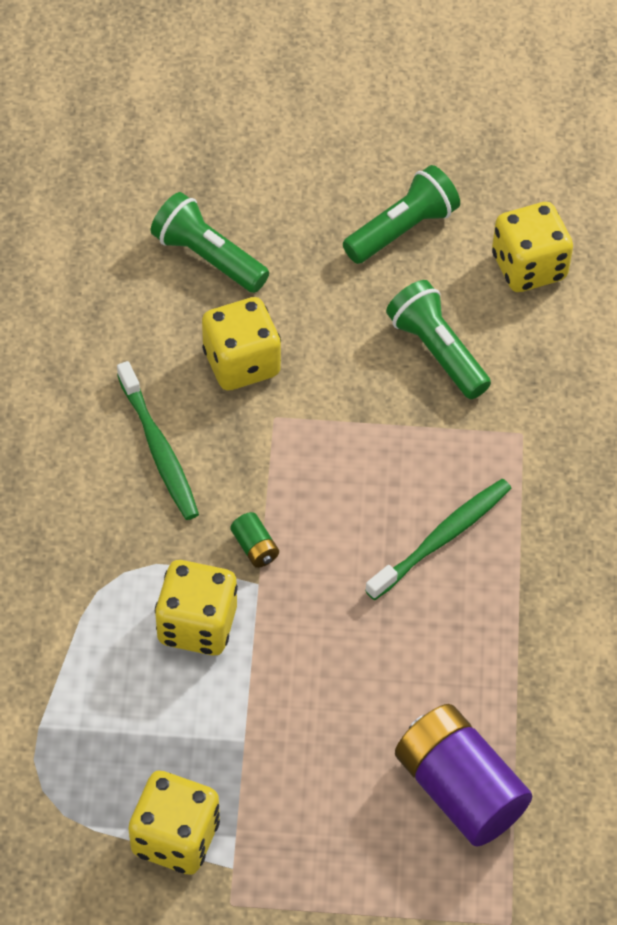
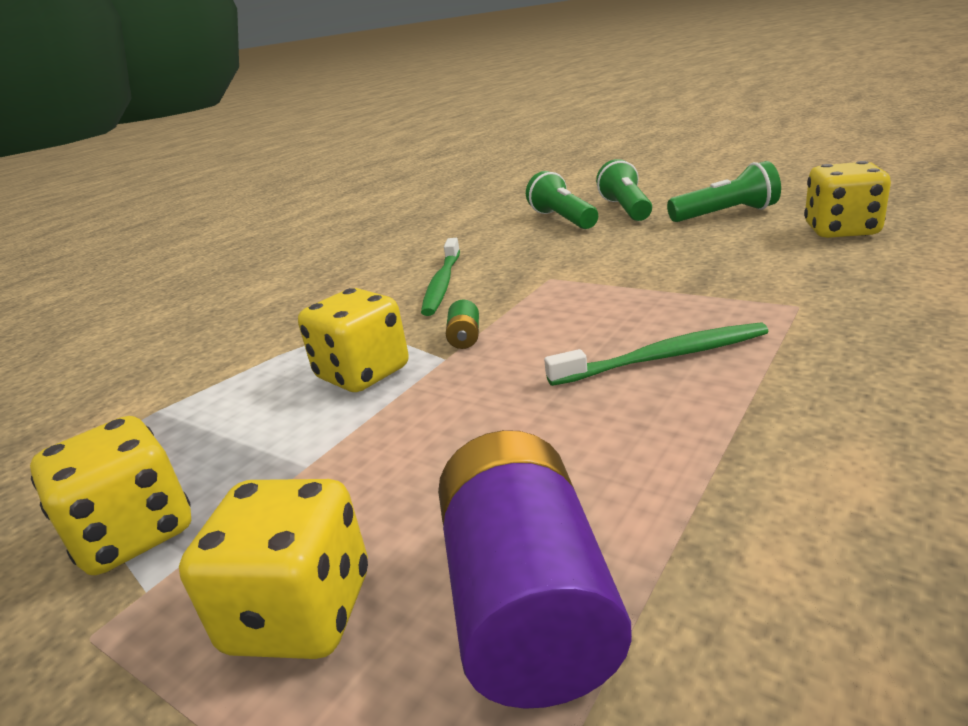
camera: 35 degrees right, 30 degrees down
yellow dice [202,297,281,390] -> yellow dice moved to [179,479,368,659]
green flashlight [386,280,491,399] -> green flashlight moved to [596,159,652,221]

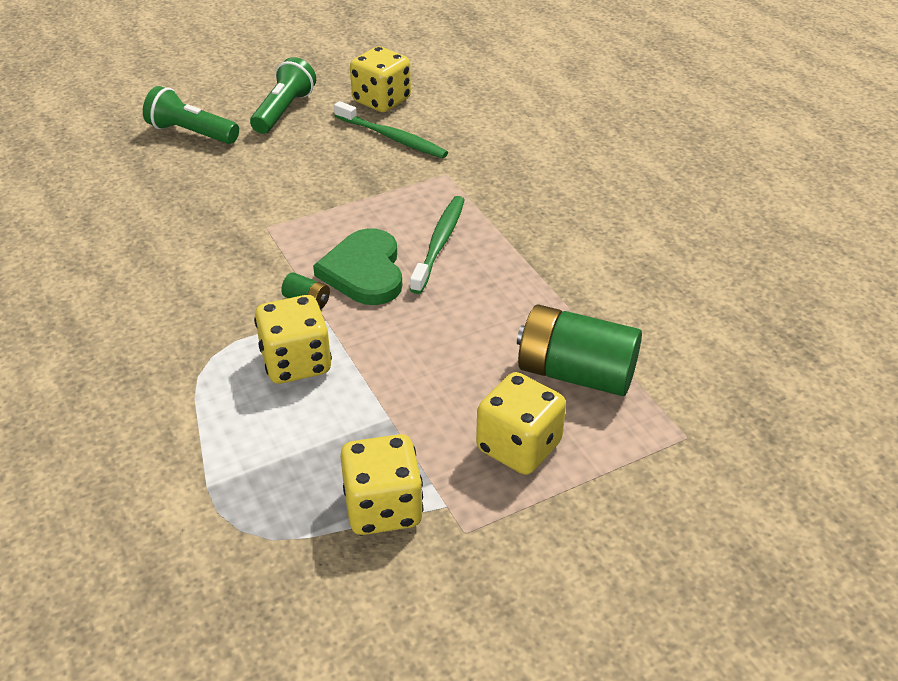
camera: 65 degrees left, 15 degrees up
green toothbrush [421,238,460,316] -> green toothbrush moved to [334,101,448,158]
purple battery [438,430,632,709] -> green battery [517,304,642,396]
green flashlight [526,171,598,229] -> none
none -> green heart [313,228,402,305]

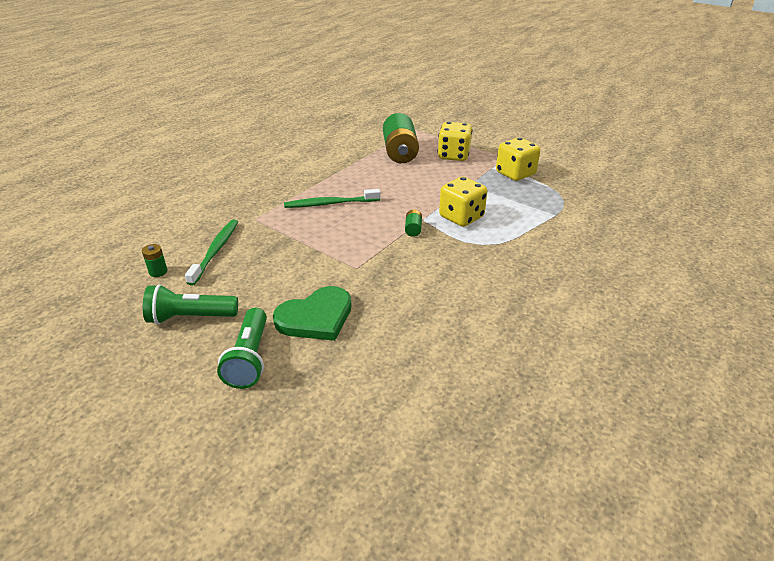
camera: 115 degrees left, 5 degrees down
green heart [313,228,402,305] -> green heart moved to [273,286,351,341]
yellow dice [350,46,411,112] -> green battery [142,244,167,277]

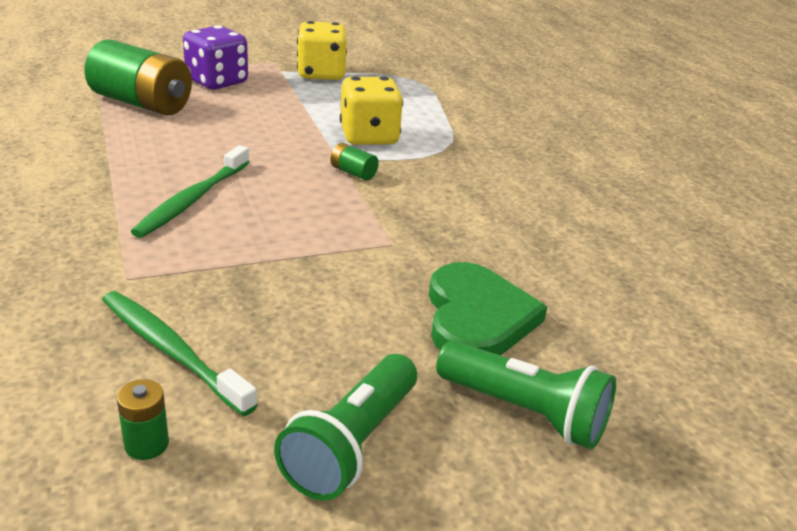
camera: 60 degrees left, 5 degrees down
yellow dice [438,122,472,161] -> purple dice [183,25,248,89]

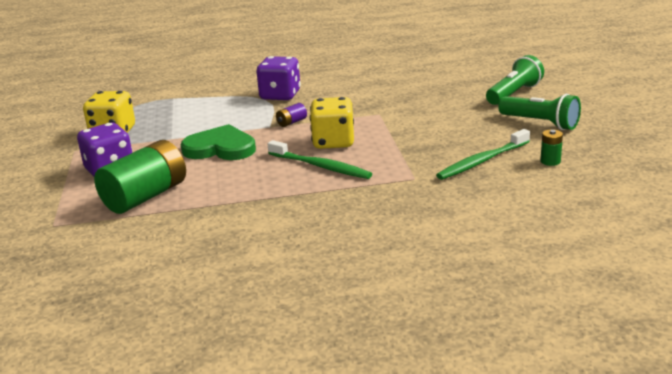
camera: 75 degrees left, 5 degrees down
green battery [330,143,379,180] -> purple battery [276,103,307,127]
yellow dice [340,77,403,145] -> yellow dice moved to [310,97,354,149]
green heart [429,262,547,355] -> green heart moved to [181,124,256,160]
none -> purple dice [256,56,301,100]

